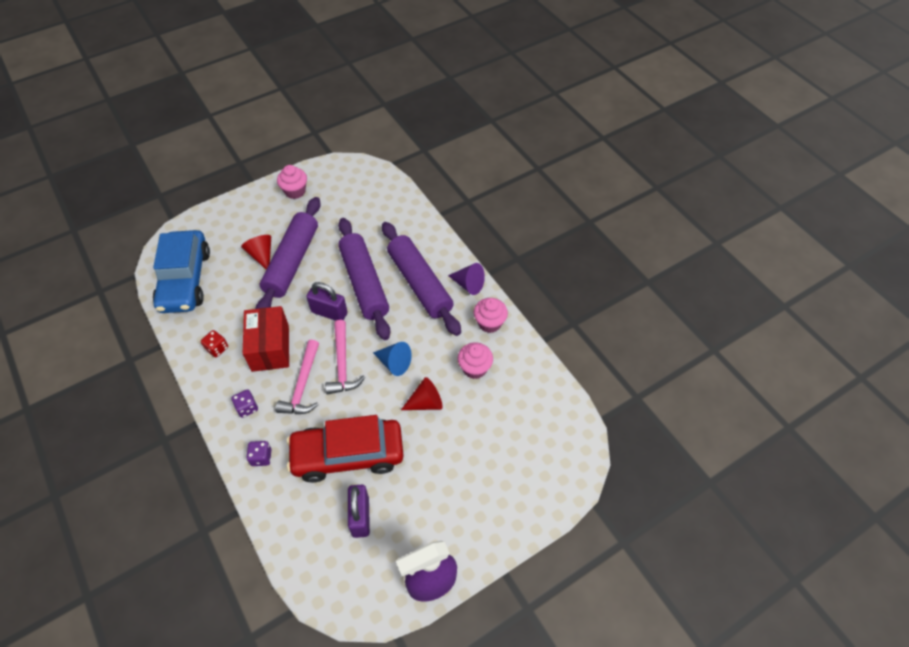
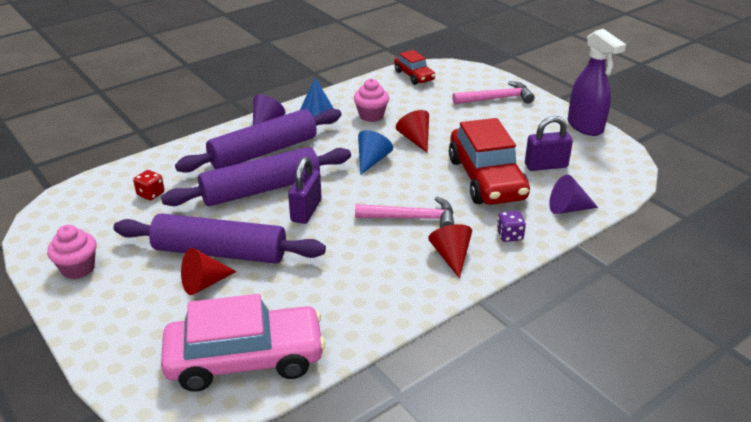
camera: 95 degrees left, 20 degrees down
blue car [153,230,210,313] -> pink car [161,294,326,392]
red dice [201,330,228,357] -> red dice moved to [133,170,165,200]
purple dice [232,389,258,418] -> red cone [428,224,472,279]
red box [243,306,289,372] -> none
pink hammer [325,320,365,395] -> pink hammer moved to [452,81,535,104]
pink cupcake [474,298,508,333] -> blue cone [300,78,334,117]
none -> red car [394,50,435,85]
none -> purple cone [549,175,598,214]

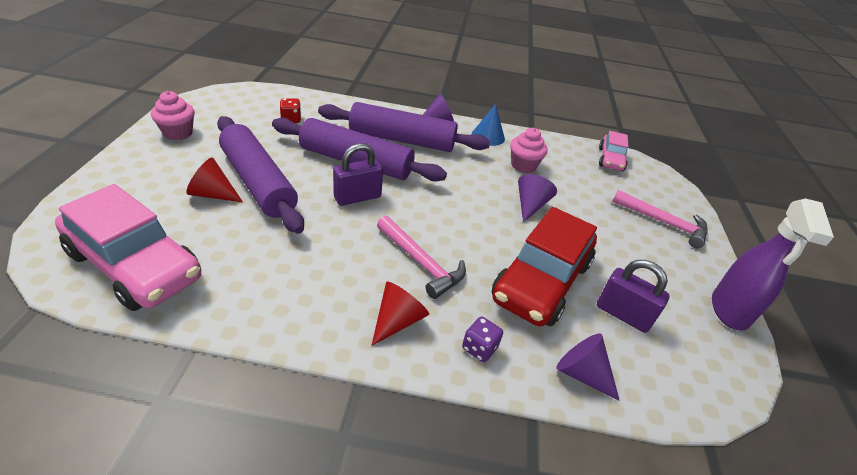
camera: 40 degrees right, 5 degrees up
blue cone [358,130,393,175] -> none
red car [394,50,435,85] -> pink car [599,131,629,171]
red cone [396,110,429,153] -> purple cone [518,174,557,223]

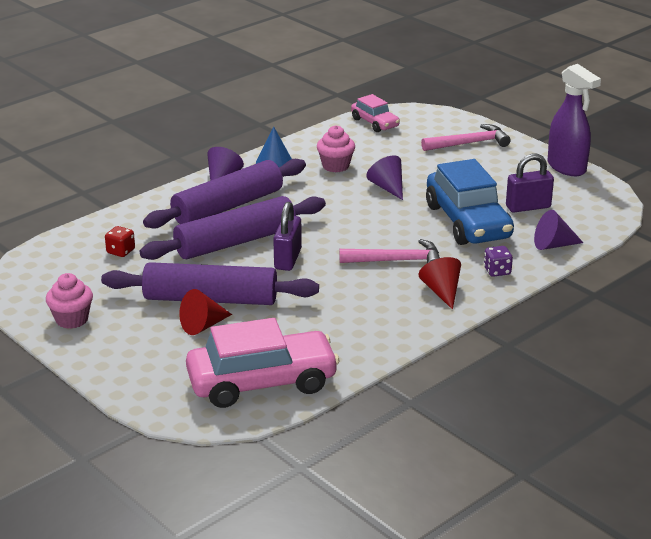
camera: 45 degrees left, 10 degrees down
red car [492,207,597,326] -> blue car [426,159,514,245]

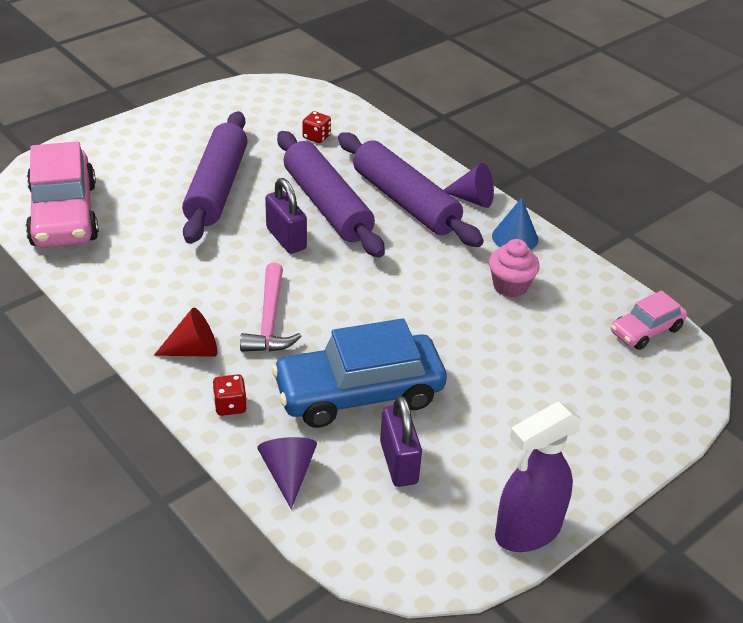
camera: 90 degrees right, 10 degrees up
pink cupcake [46,273,93,329] -> none
red cone [179,289,232,335] -> none
purple padlock [273,202,302,271] -> purple padlock turned 45 degrees clockwise [265,178,307,254]
purple cone [366,155,403,200] -> none
pink hammer [421,124,511,151] -> none
purple dice [484,246,513,277] -> red dice [212,374,247,416]

